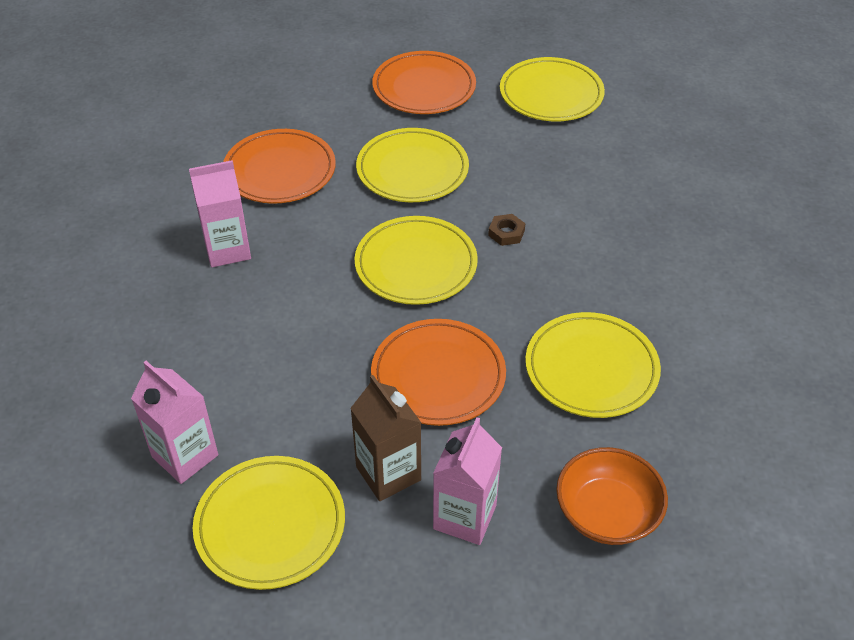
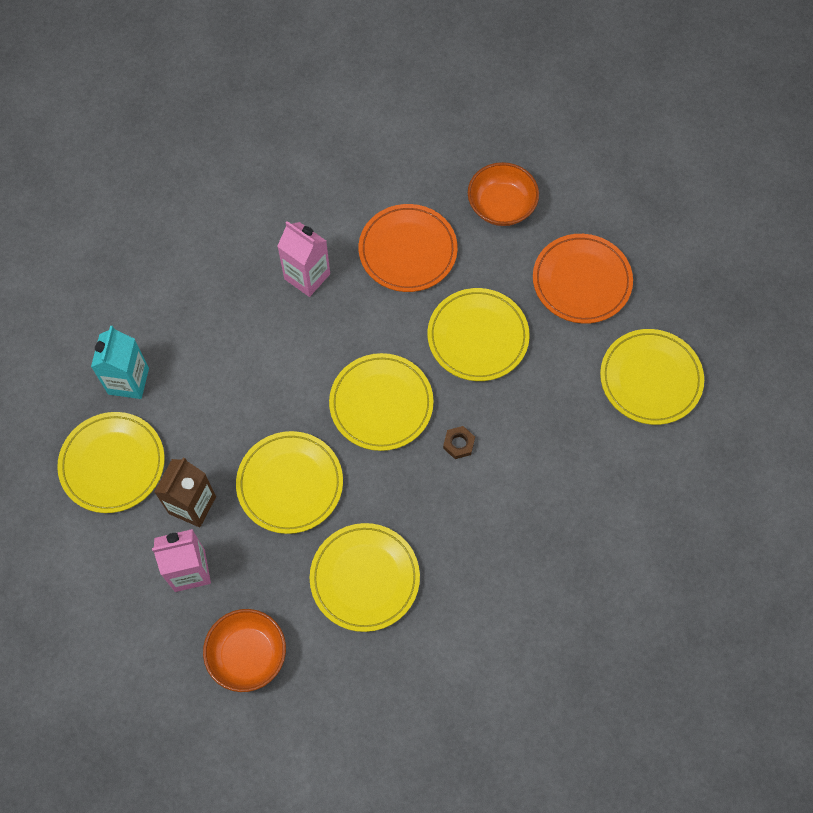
camera: 55 degrees right, 20 degrees up
pink carton [131,361,218,484] -> turquoise carton [91,326,149,399]
orange plate [371,319,506,426] -> yellow plate [236,431,343,534]
none -> orange bowl [468,162,539,226]

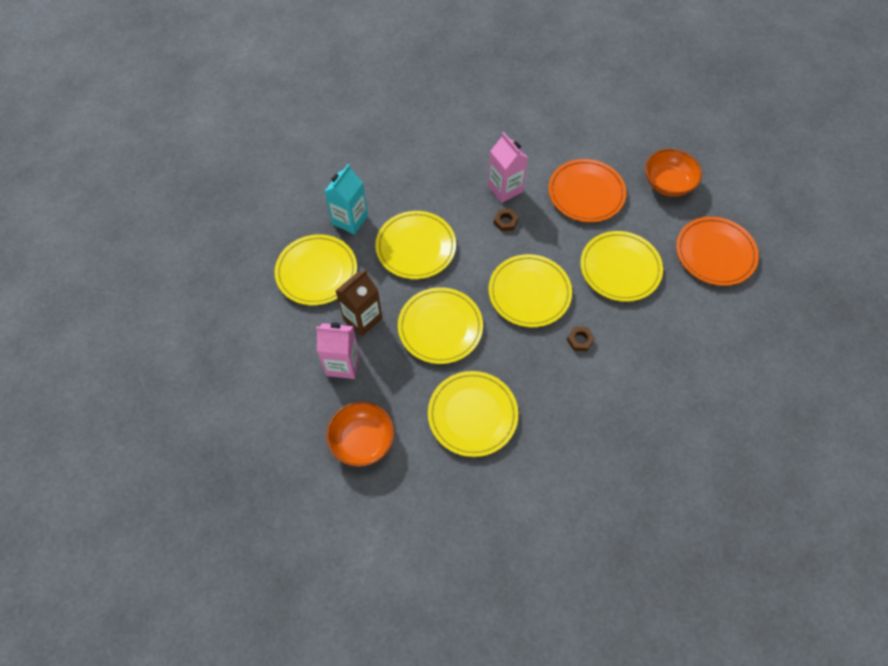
camera: 20 degrees right, 5 degrees down
yellow plate [600,329,704,425] -> yellow plate moved to [375,211,456,279]
none -> brown nut [494,209,519,232]

